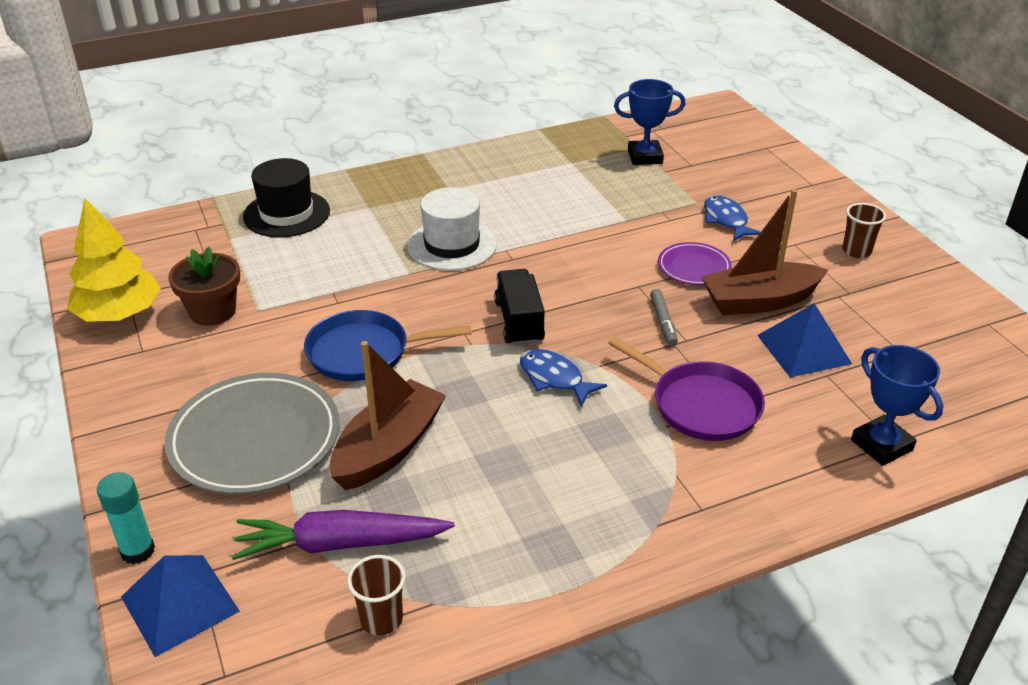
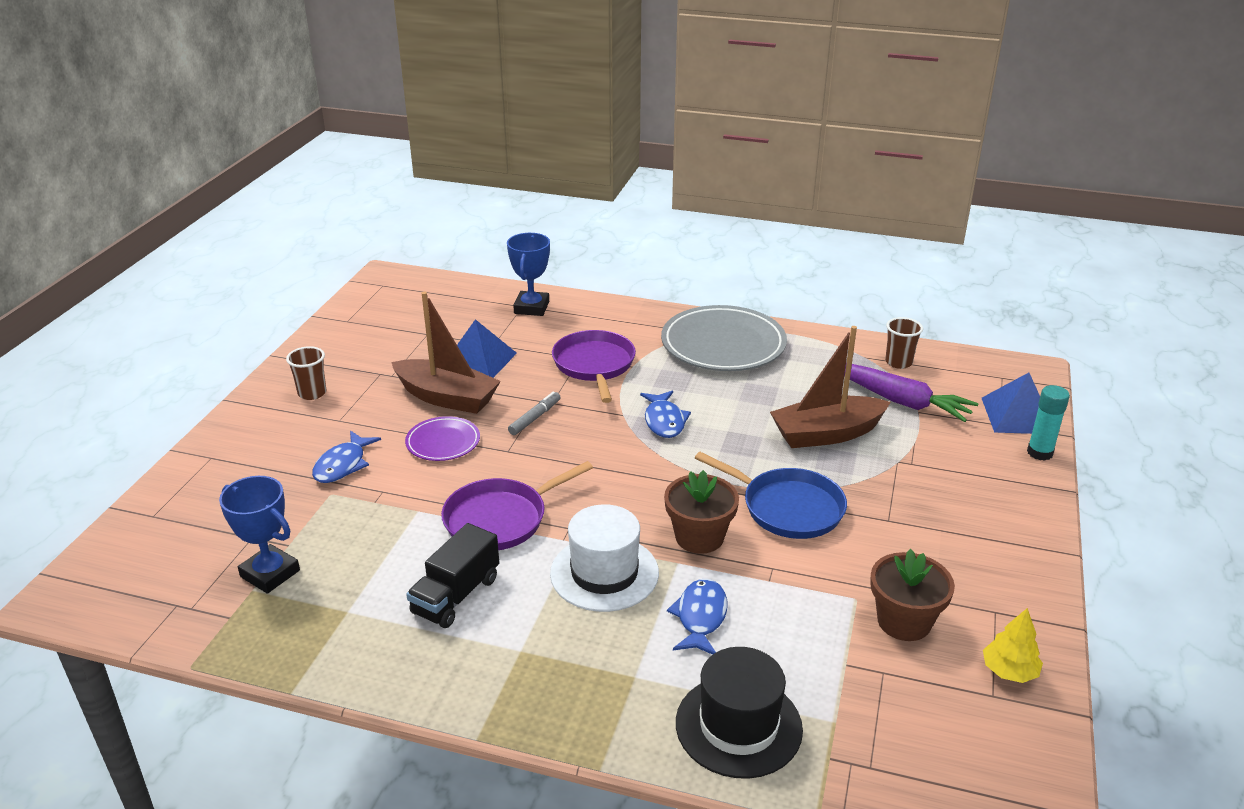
camera: 140 degrees left, 5 degrees down
yellow tree [67,198,161,322] -> yellow tree [983,608,1043,683], size x0.53
grey plate [164,373,340,494] -> grey plate moved to [661,305,787,371]
black truck [494,269,545,346] -> black truck moved to [406,523,499,628]
none -> purple pan [441,461,593,550]
none -> brown flower pot [664,470,739,554]
none -> blue fish [667,579,727,655]

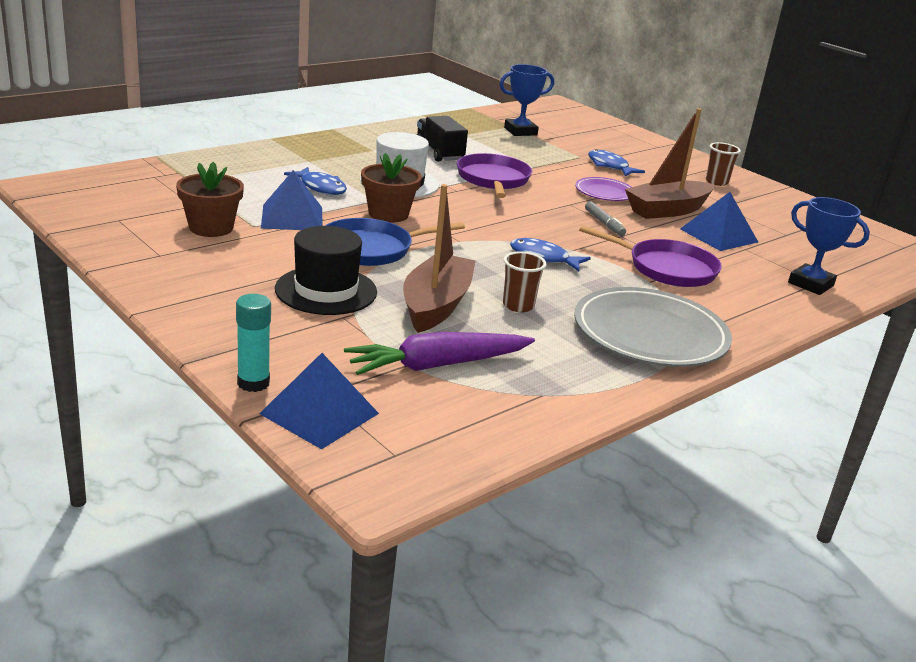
camera: 120 degrees right, 5 degrees down
black hat [676,647,803,779] -> black hat moved to [275,226,377,315]
brown cup [885,317,923,369] -> brown cup moved to [503,251,547,312]
yellow tree [983,608,1043,683] -> none
none -> blue pyramid [261,170,323,230]

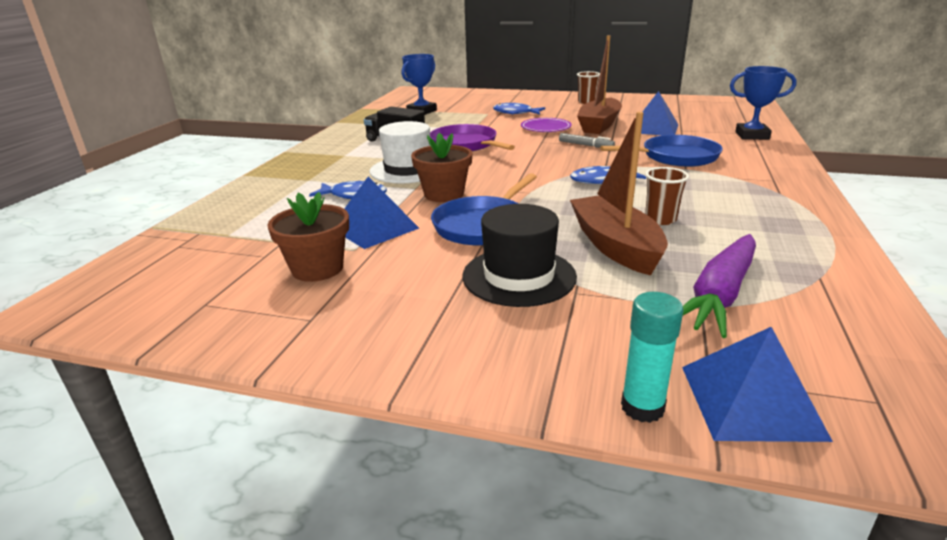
camera: 30 degrees left, 0 degrees up
grey plate [574,287,732,367] -> none
purple pan [579,225,722,287] -> blue pan [600,135,723,167]

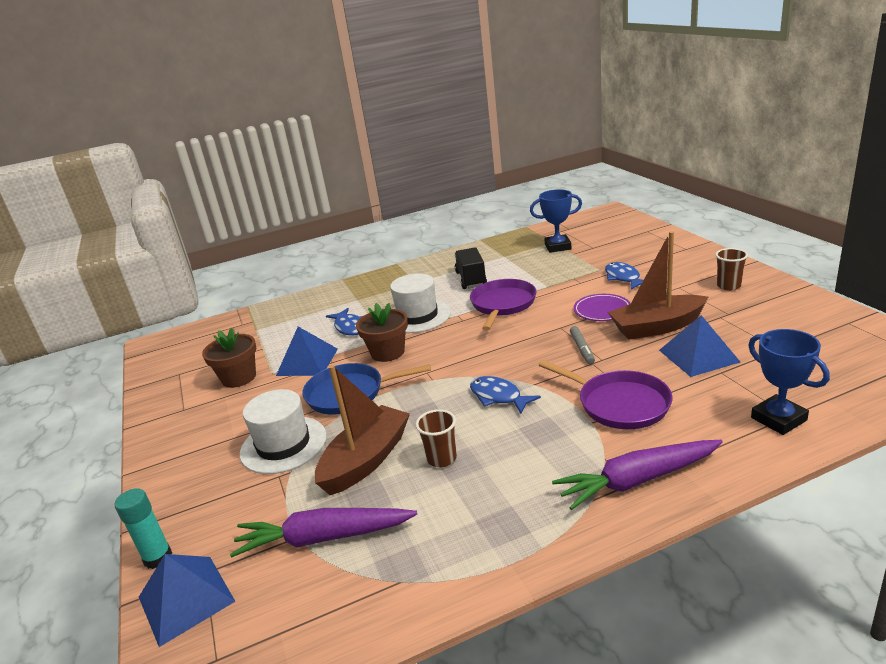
camera: 55 degrees right, 0 degrees up
black hat [462,204,577,307] -> white hat [240,389,327,474]
blue pan [600,135,723,167] -> purple pan [539,360,673,429]
none -> purple carrot [552,440,723,510]

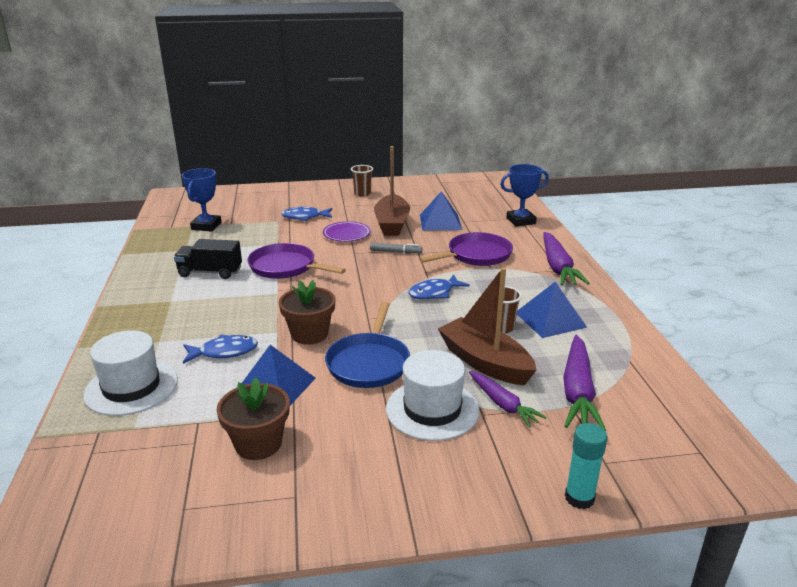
camera: 80 degrees left, 0 degrees up
blue pyramid [139,554,235,647] -> blue pyramid moved to [517,282,587,338]
white hat [390,273,451,333] -> white hat moved to [83,330,178,416]
none -> purple carrot [469,371,547,427]

